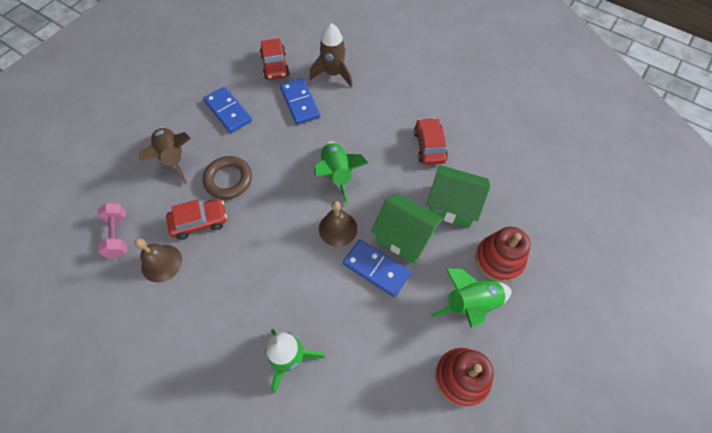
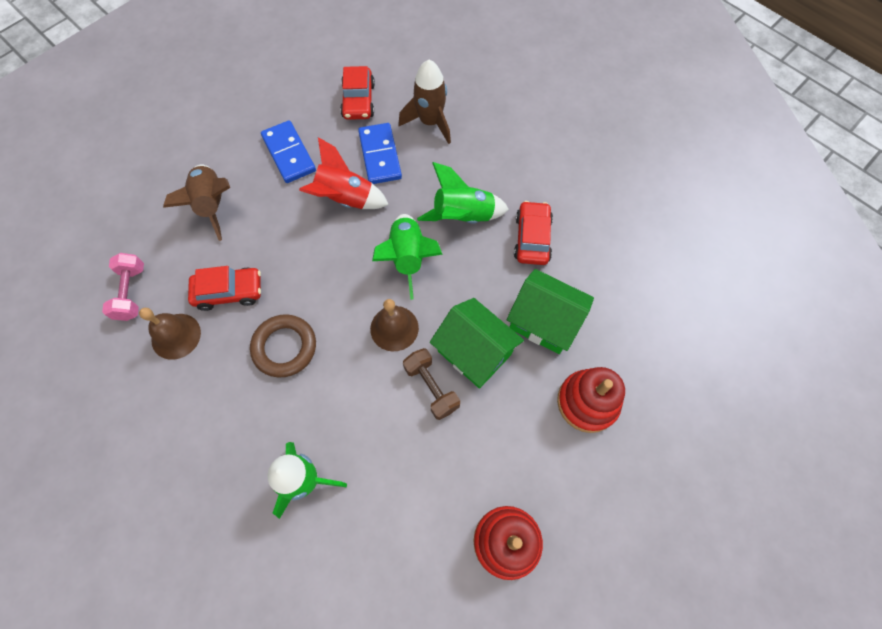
camera: 10 degrees right, 5 degrees up
brown ring [203,156,252,199] -> brown ring moved to [250,314,316,377]
blue domino [343,240,411,297] -> brown dumbbell [403,348,460,420]
green rocket [431,268,511,328] -> green rocket moved to [417,162,509,223]
none -> red rocket [299,137,389,209]

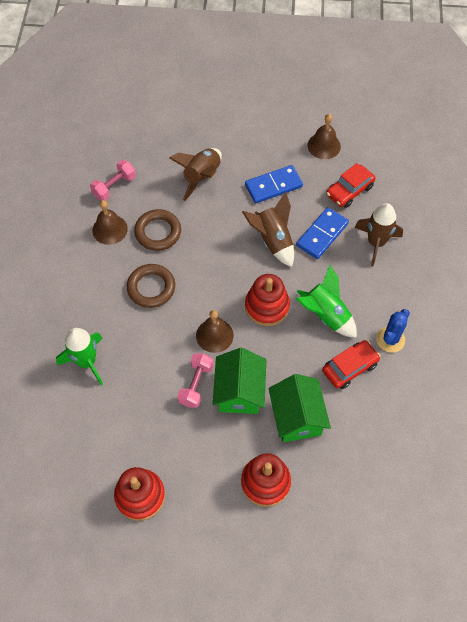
camera: 50 degrees right, 5 degrees down
red car [188,266,261,311] -> brown ring [134,209,181,251]
blue domino [261,121,316,183] -> blue domino turned 45 degrees clockwise [245,165,303,203]
red rocket [299,137,389,209] -> brown rocket [242,192,294,267]
green rocket [372,214,443,300] -> red stacking toy [245,274,290,326]
brown dumbbell [403,348,460,420] -> pink dumbbell [177,353,213,408]
none -> brown bell [308,114,341,159]
none -> blue cactus [376,309,410,353]

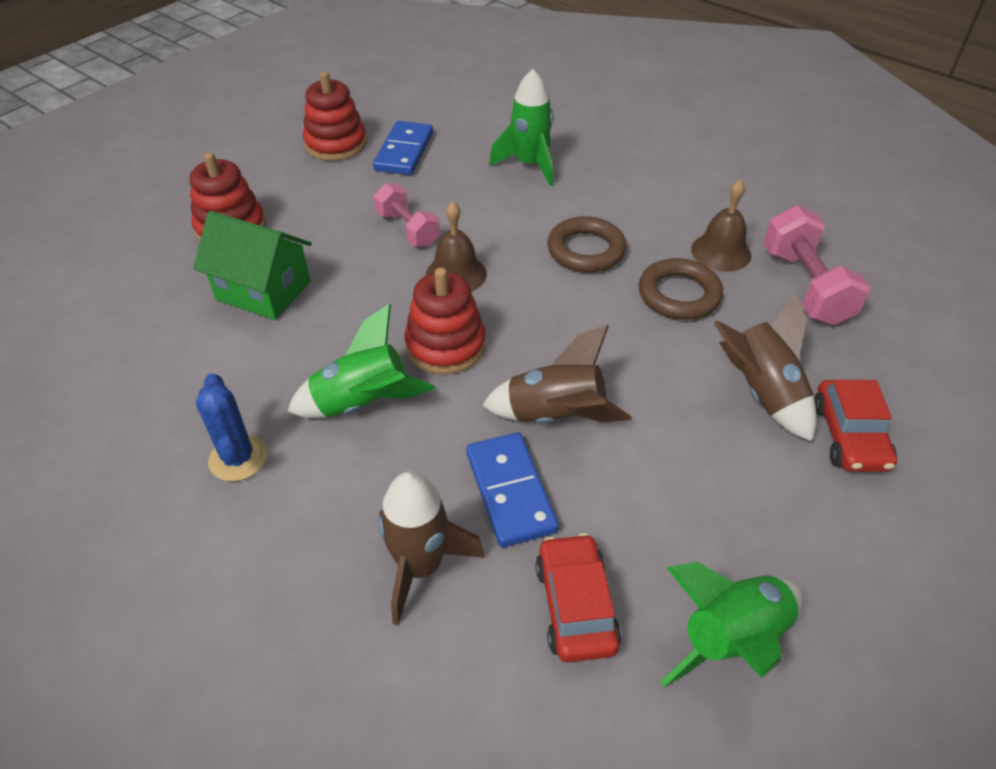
camera: 125 degrees right, 15 degrees down
pink dumbbell [90,160,136,201] -> pink dumbbell [763,205,871,325], size x1.50
green house [213,348,266,414] -> none
blue domino [245,165,303,203] -> blue domino moved to [373,121,433,175]
brown bell [308,114,341,159] -> green rocket [660,562,803,687]
red car [322,340,380,389] -> red car moved to [814,380,897,472]

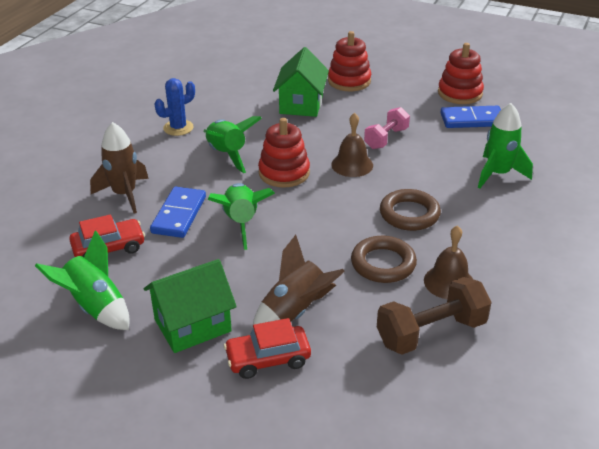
camera: 75 degrees right, 10 degrees down
blue domino [466,432,559,547] -> blue domino turned 45 degrees counterclockwise [150,187,206,238]
brown rocket [482,325,631,424] -> green rocket [207,183,275,250]
pink dumbbell [763,205,871,325] -> brown dumbbell [377,277,492,355]
none -> green house [144,259,237,353]

